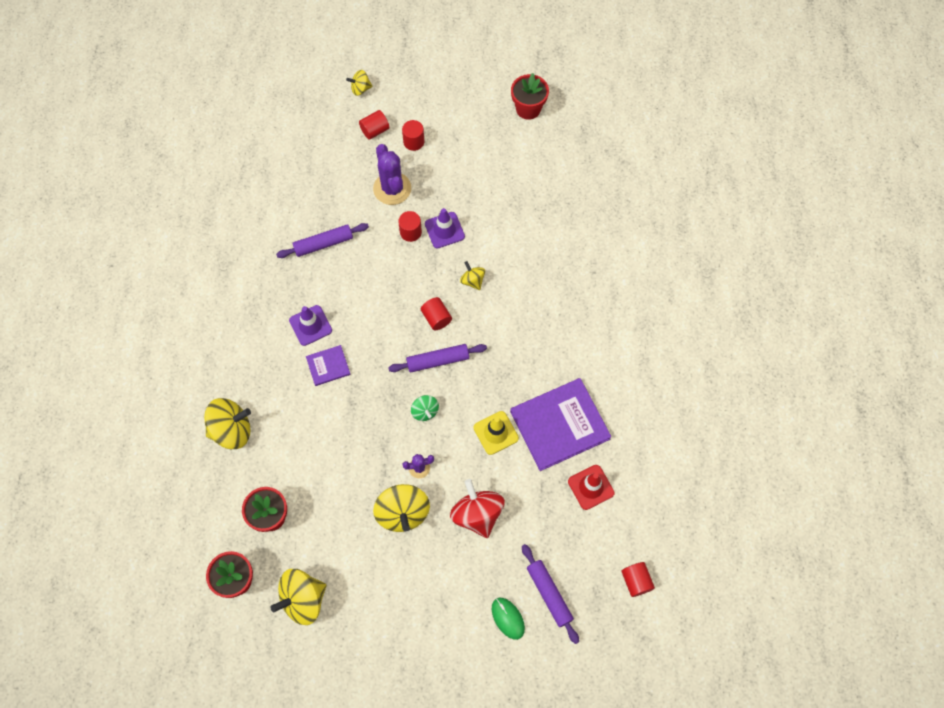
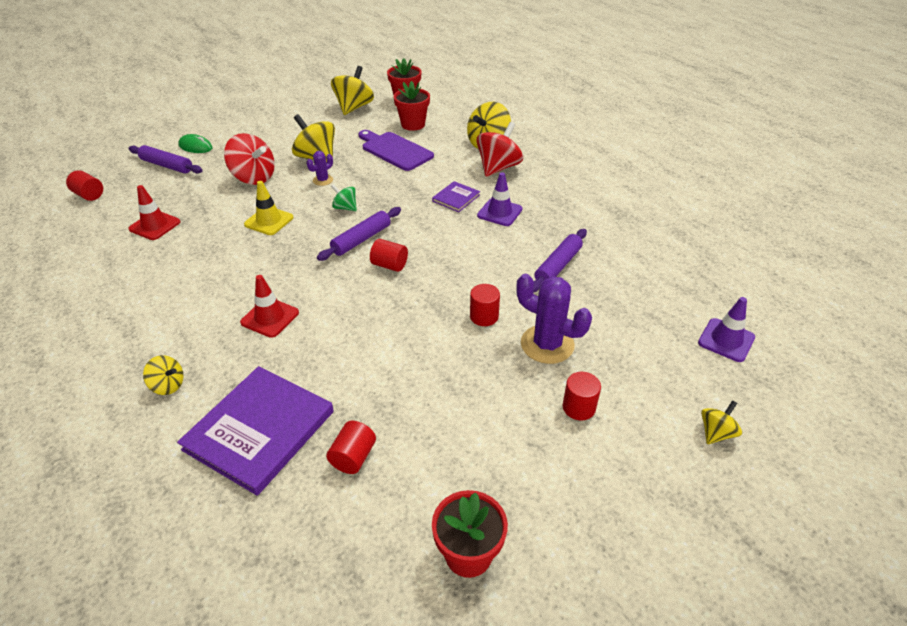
camera: 145 degrees right, 25 degrees down
red cylinder [359,110,389,140] -> red cylinder moved to [326,421,376,474]
purple traffic cone [425,208,465,248] -> purple traffic cone moved to [698,297,755,362]
yellow spinning top [460,261,485,290] -> yellow spinning top moved to [143,355,183,395]
purple book [510,378,611,471] -> purple book moved to [177,366,334,496]
none -> red traffic cone [240,275,299,338]
none -> purple cutting board [358,130,434,171]
none -> red spinning top [477,122,523,177]

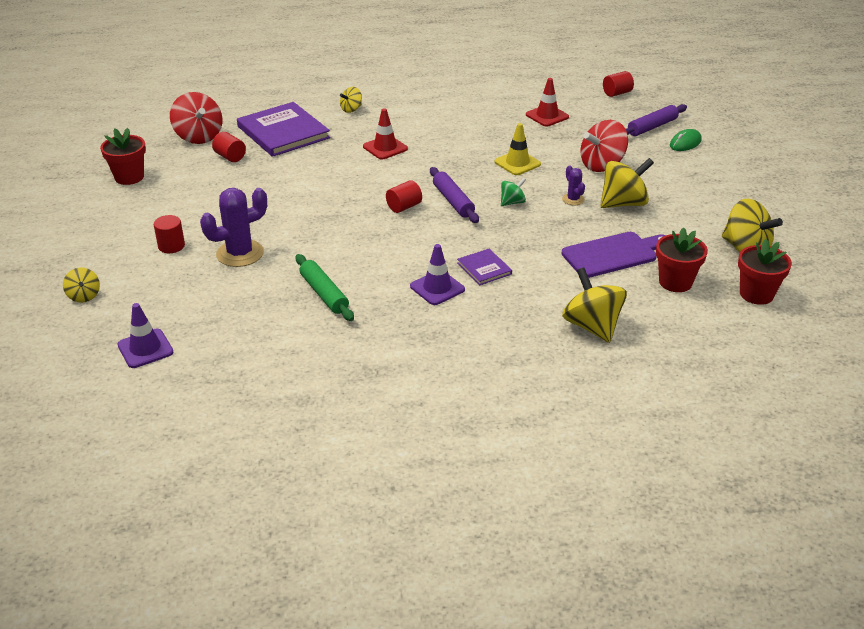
camera: 115 degrees right, 5 degrees down
red cylinder [470,284,500,326] -> none
red spinning top [477,122,523,177] -> red spinning top moved to [170,92,222,144]
purple rolling pin [533,229,587,293] -> green rolling pin [296,254,354,321]

